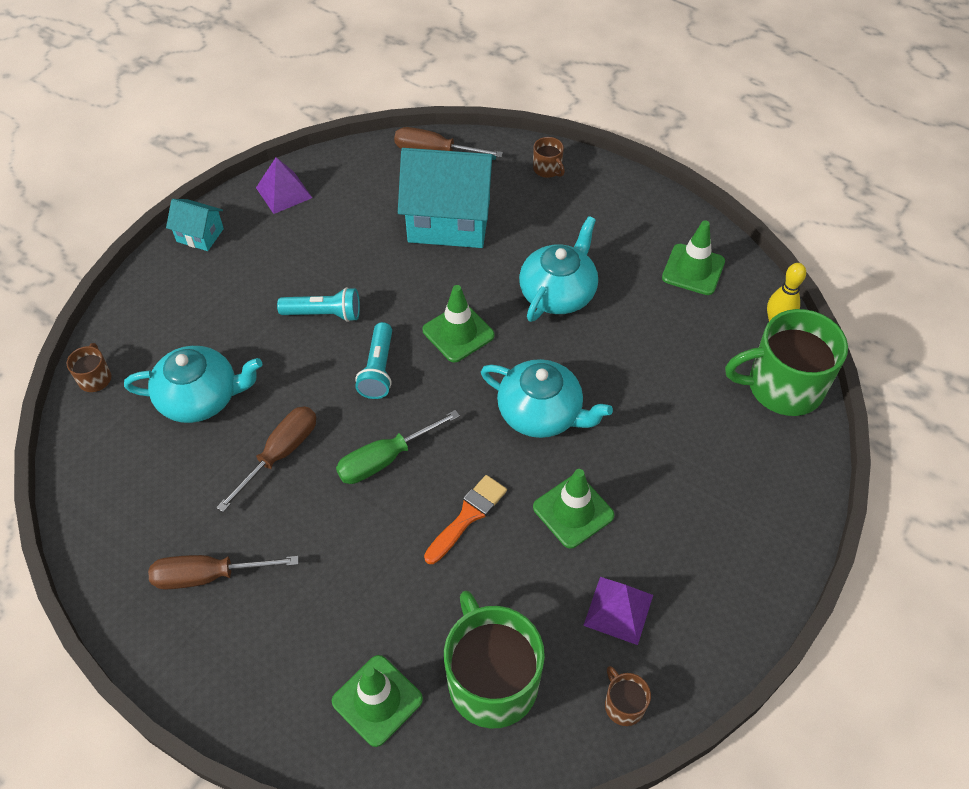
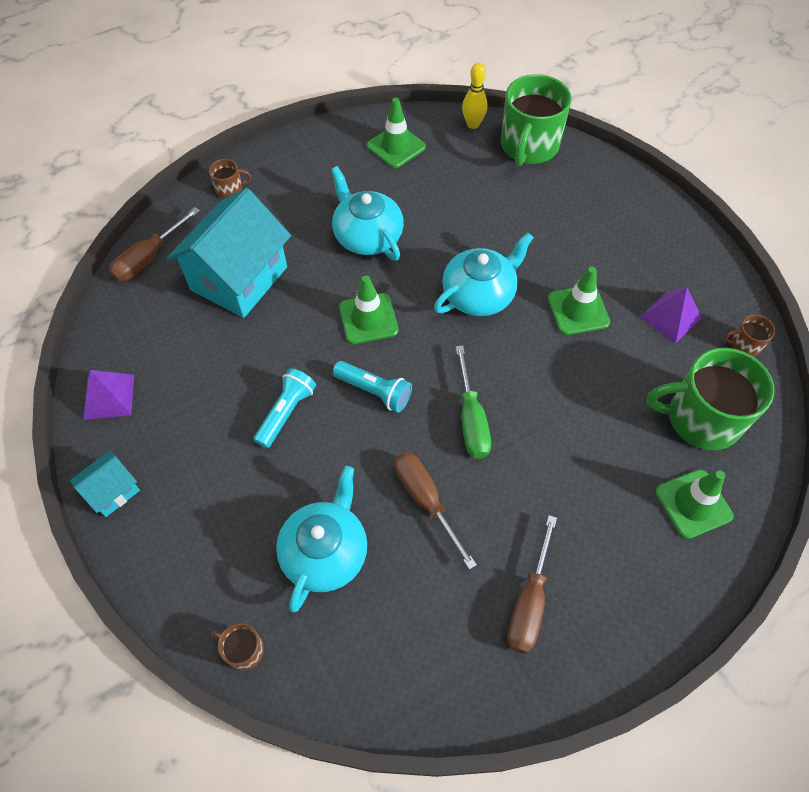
camera: 65 degrees left, 5 degrees up
orange brush [424,475,507,564] -> none

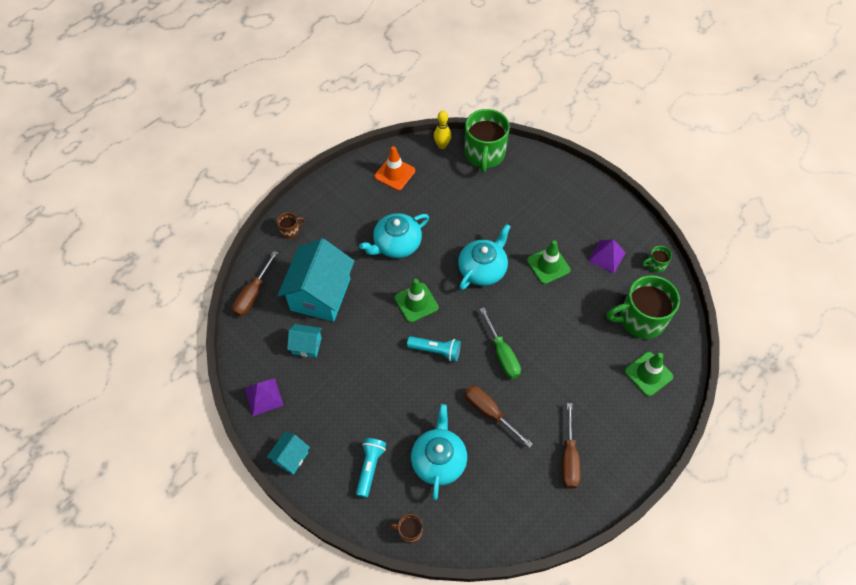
camera: 15 degrees left, 0 degrees up
turquoise flashlight [254,368,316,448] -> turquoise flashlight moved to [356,438,386,498]
turquoise teapot [331,166,404,260] -> turquoise teapot turned 75 degrees counterclockwise [359,213,429,258]
green traffic cone [367,98,426,168] -> orange traffic cone [374,146,415,190]
brown mug [723,314,775,357] -> green mug [642,246,672,273]
none -> turquoise house [287,324,322,358]

